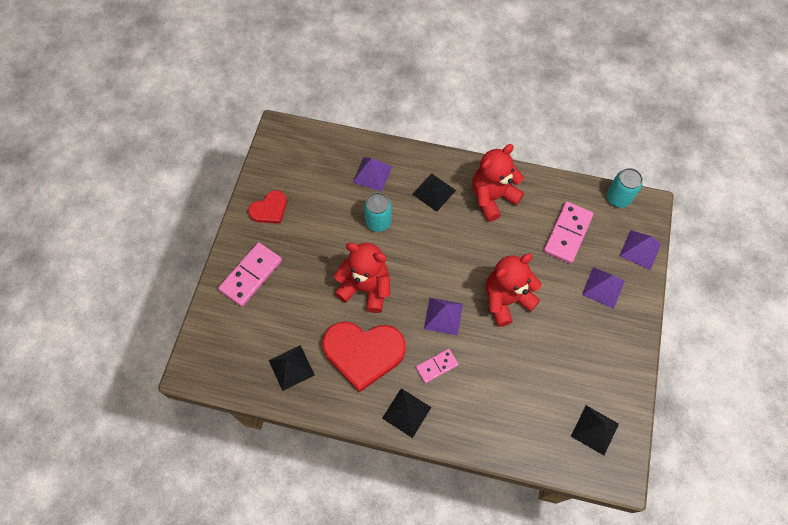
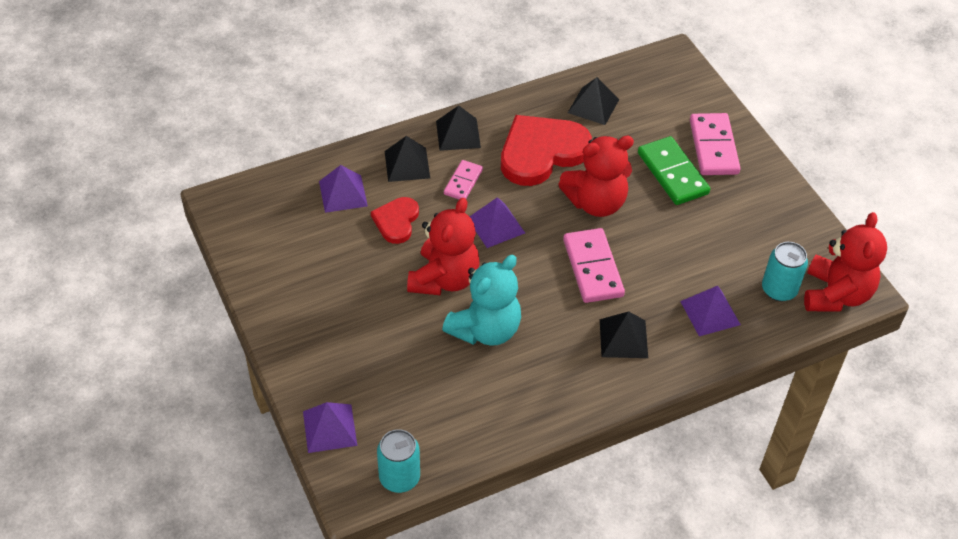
camera: 140 degrees right, 15 degrees down
red heart [248,190,287,224] -> red heart moved to [371,197,419,244]
turquoise can [364,192,392,232] -> turquoise can moved to [762,242,808,301]
red teddy bear [472,144,524,222] -> red teddy bear moved to [804,212,887,312]
pink domino [543,202,594,264] -> pink domino moved to [563,228,625,303]
black pyramid [571,405,619,455] -> black pyramid moved to [385,136,430,182]
purple pyramid [582,267,624,309] -> purple pyramid moved to [319,165,368,213]
none -> turquoise teddy bear [442,255,521,346]
none -> green domino [638,136,710,205]

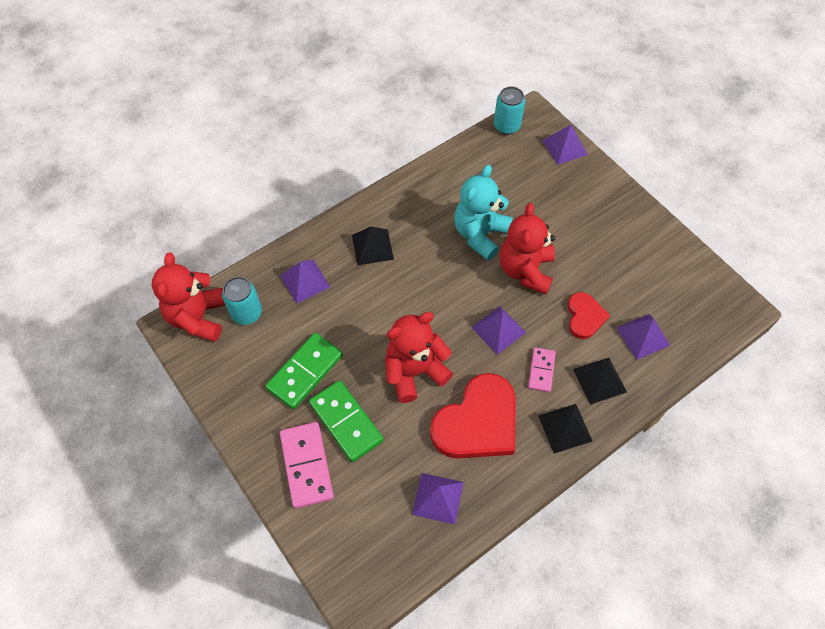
camera: 170 degrees right, 10 degrees up
pink domino [563,228,625,303] -> none
black pyramid [568,77,619,125] -> purple pyramid [412,473,464,525]
none -> green domino [265,333,343,409]

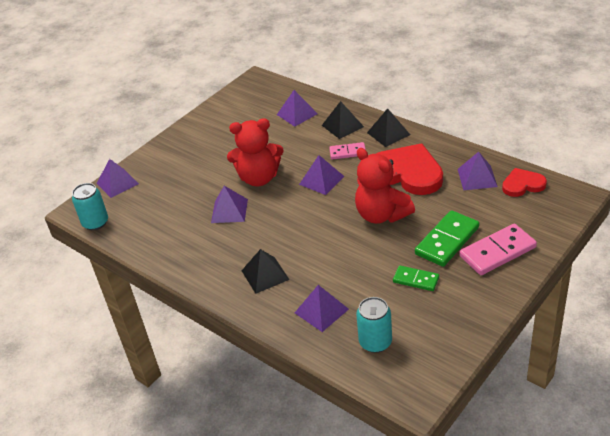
camera: 100 degrees left, 20 degrees down
red teddy bear [152,253,225,342] -> none
green domino [265,333,343,409] -> green domino [393,265,439,291], size x0.59
turquoise teddy bear [454,165,513,261] -> purple pyramid [211,186,248,223]
red heart [568,292,610,339] -> red heart moved to [502,168,547,197]

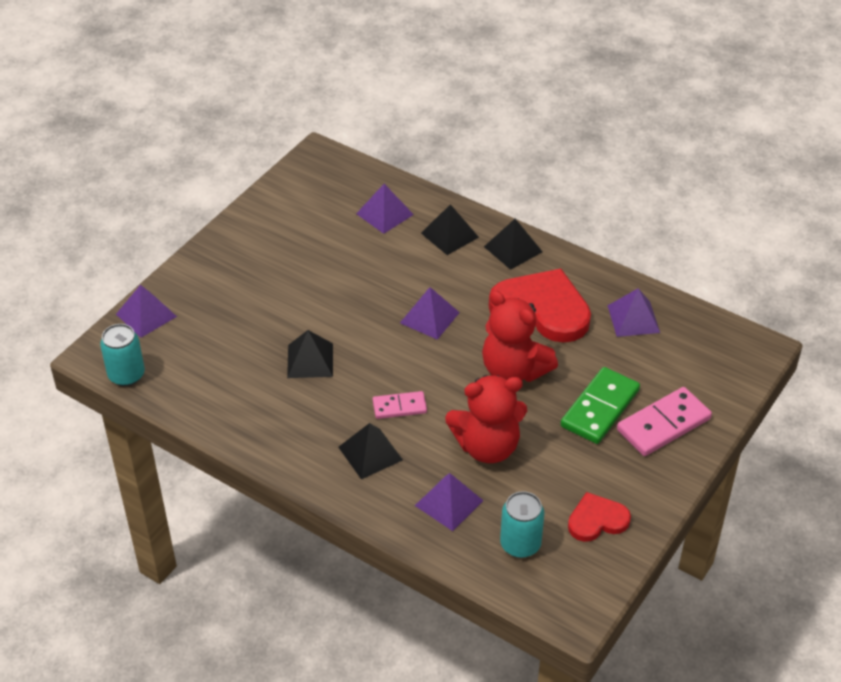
camera: 10 degrees left, 5 degrees up
purple pyramid [211,186,248,223] -> black pyramid [287,330,333,378]
red teddy bear [227,118,284,186] -> red teddy bear moved to [445,375,527,463]
pink domino [329,142,366,159] -> pink domino moved to [373,391,427,419]
green domino [393,265,439,291] -> none
red heart [502,168,547,197] -> red heart moved to [568,492,631,542]

